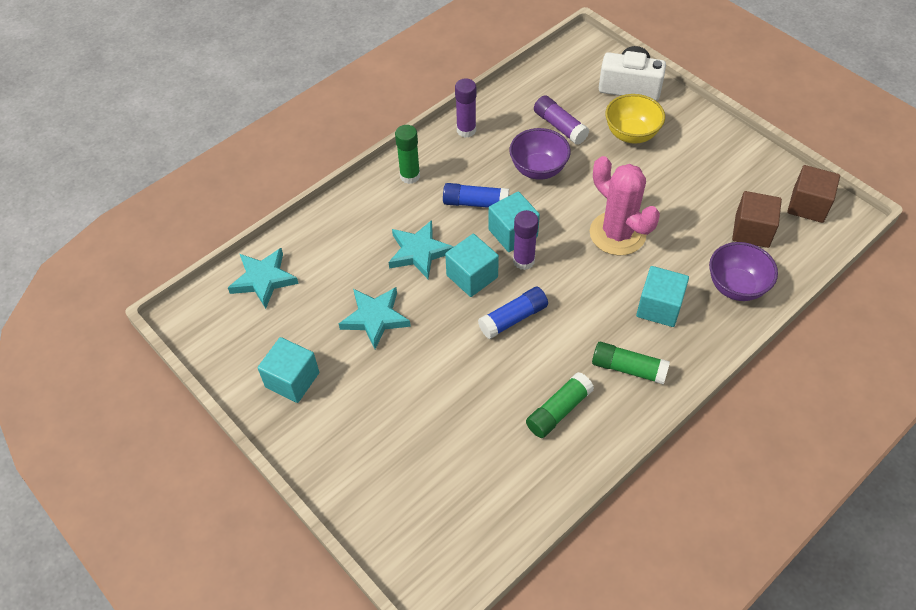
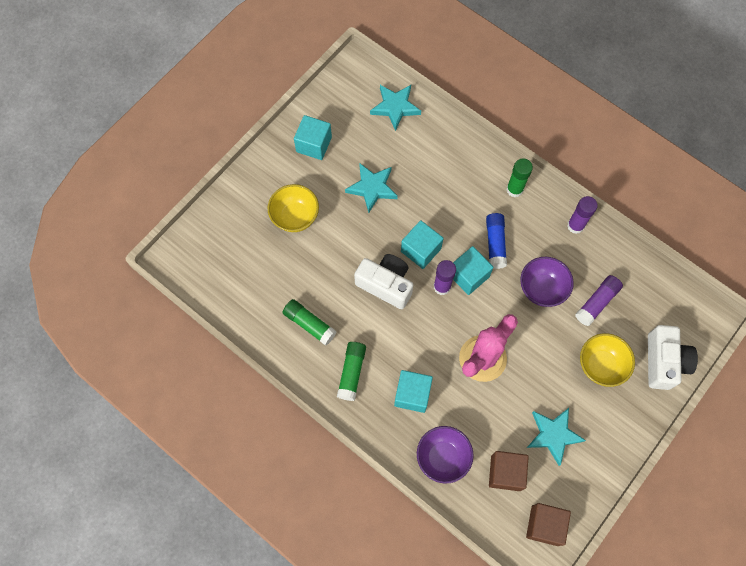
camera: 80 degrees right, 15 degrees up
turquoise star [389,220,454,279] -> turquoise star moved to [527,408,586,466]
blue glue stick [478,287,548,339] -> white camera [354,254,413,309]
none -> yellow bowl [268,184,319,232]

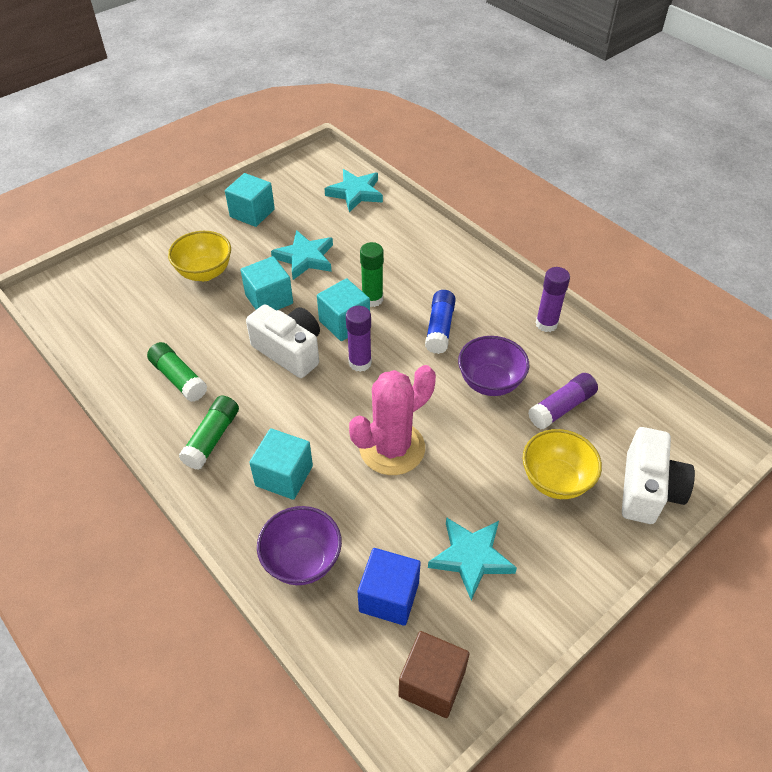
camera: 10 degrees right, 20 degrees down
turquoise cube [453,246,493,295] -> turquoise cube moved to [241,256,293,311]
brown cube [489,451,529,491] -> blue cube [358,548,421,626]
green glue stick [506,158,533,197] -> green glue stick moved to [360,242,384,307]

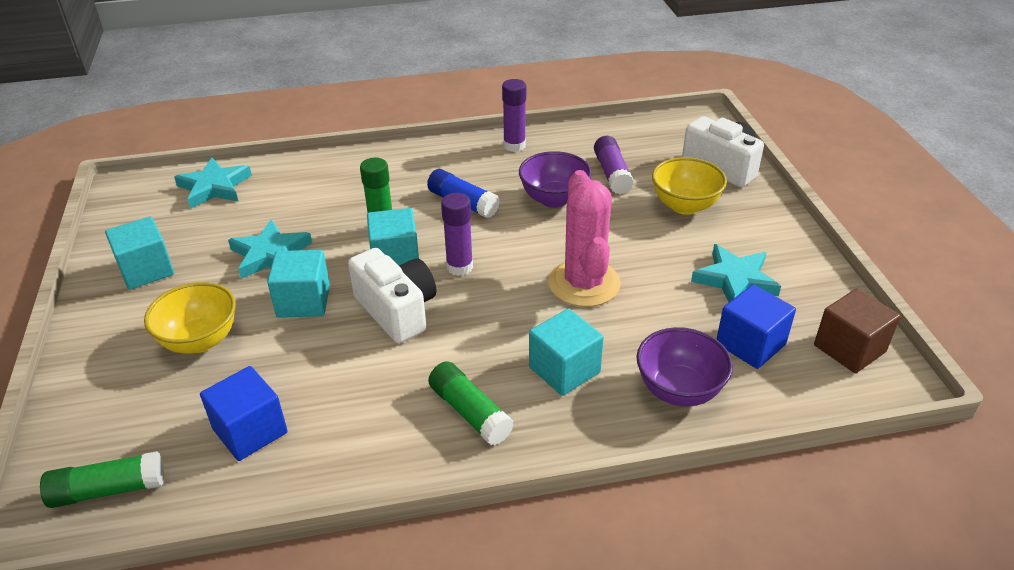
camera: 60 degrees left, 10 degrees down
green glue stick [147,342,207,402] -> green glue stick moved to [40,451,164,508]
white camera [246,304,320,378] -> white camera turned 75 degrees clockwise [348,248,436,343]
none -> blue cube [200,366,288,461]

